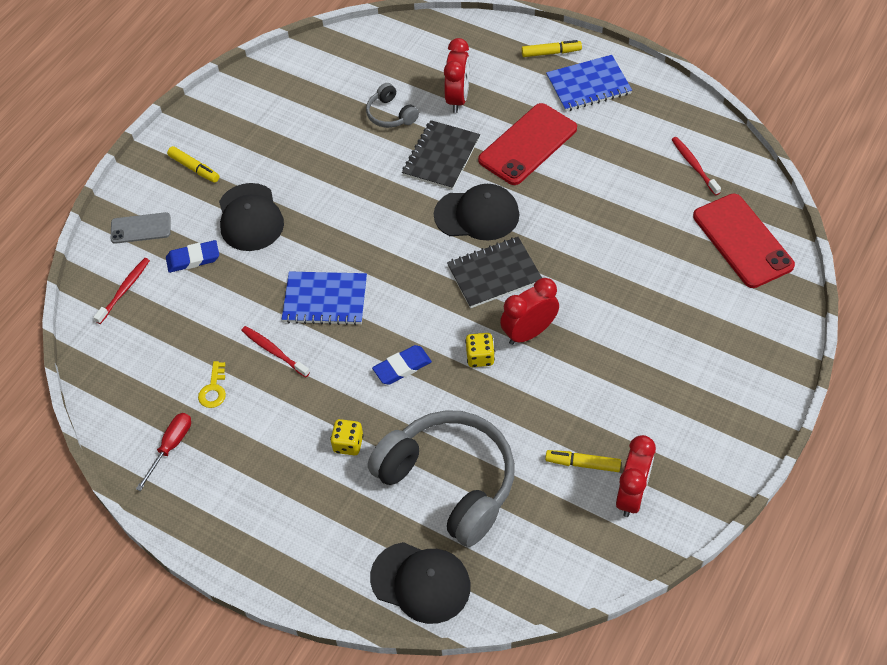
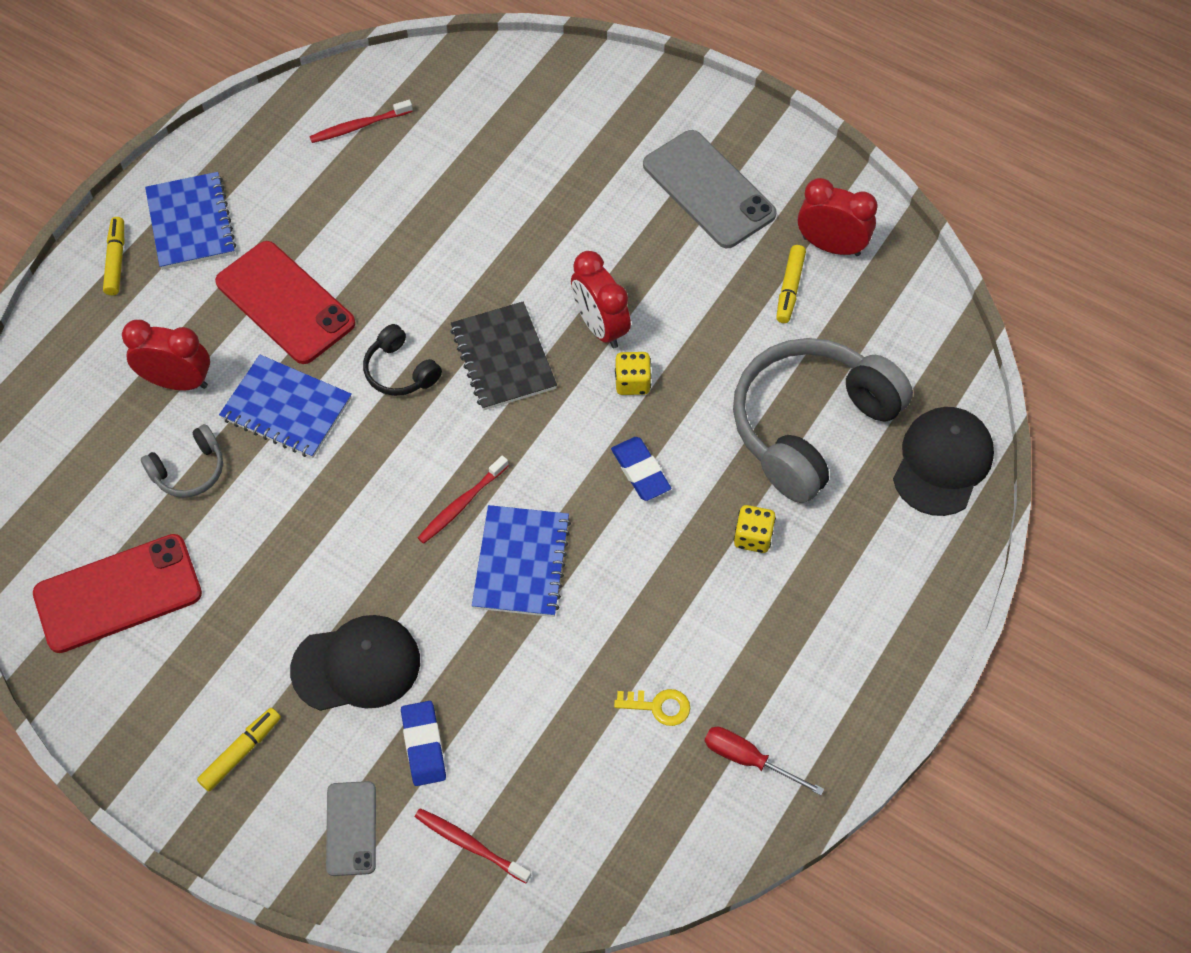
camera: 90 degrees left, 5 degrees up
red toothbrush [241,326,310,377] -> red toothbrush moved to [418,456,509,544]
black notebook [402,120,480,190] -> blue notebook [219,355,352,458]
black cap [434,184,519,241] -> black headphones [363,324,442,396]
red phone [693,194,795,288] -> red phone moved to [33,534,202,653]
none -> grey phone [643,130,777,248]

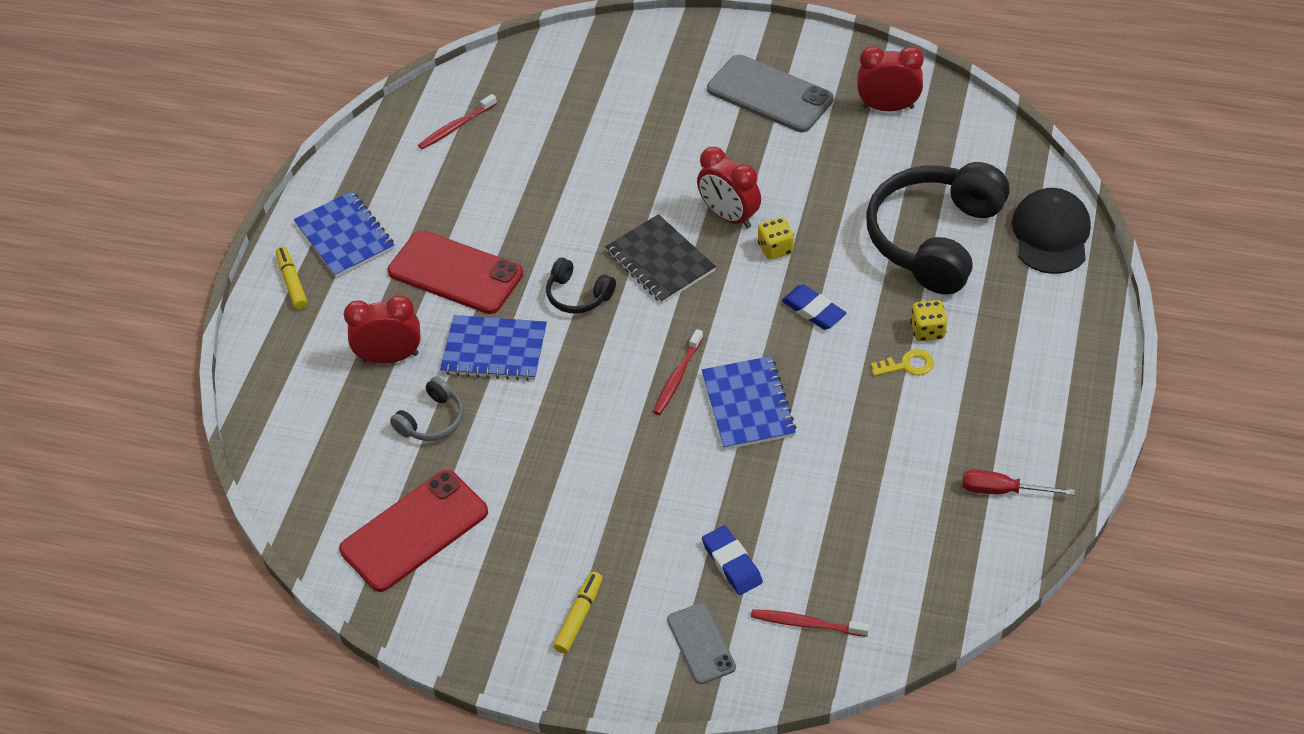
camera: 15 degrees left, 10 degrees down
black cap [290,615,420,711] -> none
yellow key [614,689,690,726] -> yellow key moved to [871,349,934,376]
grey headphones [733,338,913,503] -> black headphones [866,162,1010,294]
yellow marker [776,245,806,323] -> none

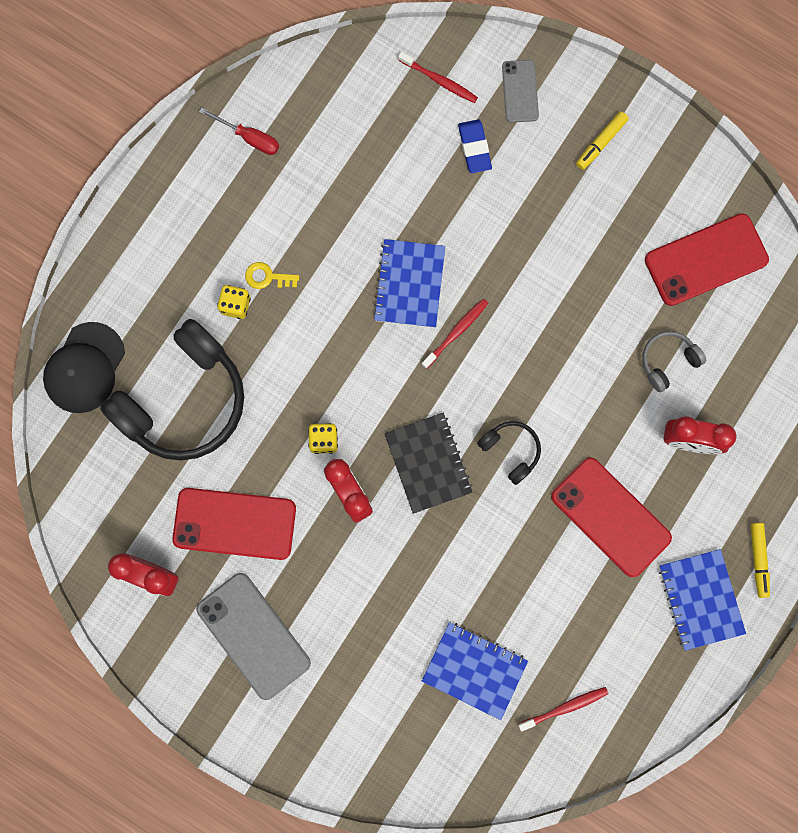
camera: 165 degrees left, 30 degrees up
blue notebook [440,315,547,381] -> blue notebook moved to [422,622,528,720]
blue eraser [781,284,847,330] -> none
none -> red phone [172,488,296,560]

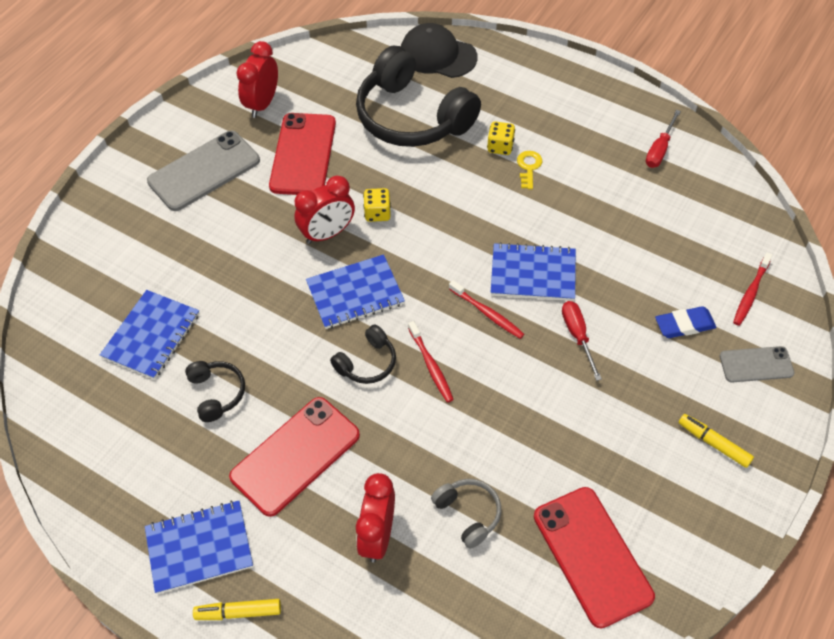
camera: 90 degrees right, 25 degrees down
black notebook [384,413,473,514] -> blue notebook [306,254,405,329]
red toothbrush [518,687,608,732] -> red toothbrush moved to [408,321,454,403]
none -> black headphones [185,361,245,422]
none -> red screwdriver [562,301,602,381]

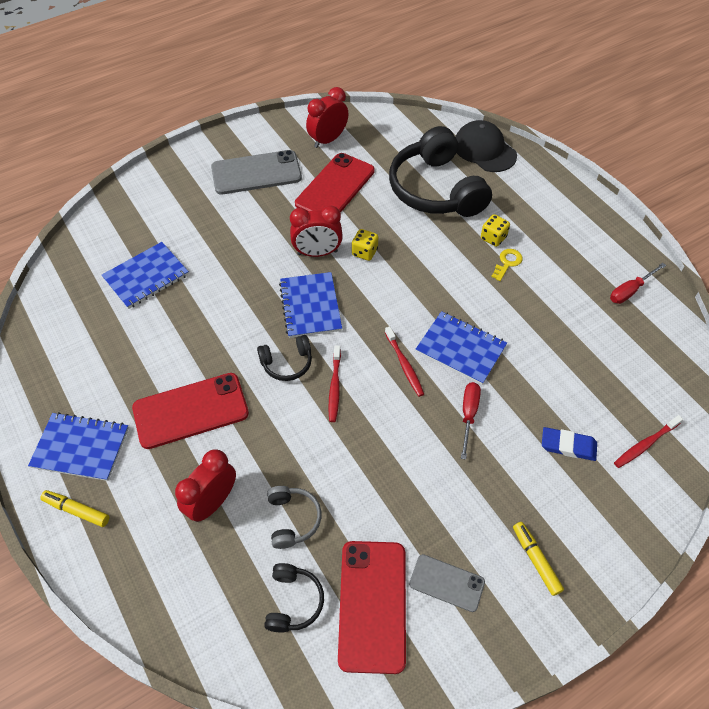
camera: 25 degrees right, 0 degrees up
black headphones [185,361,245,422] -> black headphones moved to [264,563,324,633]
blue notebook [306,254,405,329] -> blue notebook turned 75 degrees clockwise [279,272,342,338]
grey phone [720,346,794,382] -> grey phone moved to [409,554,485,612]

